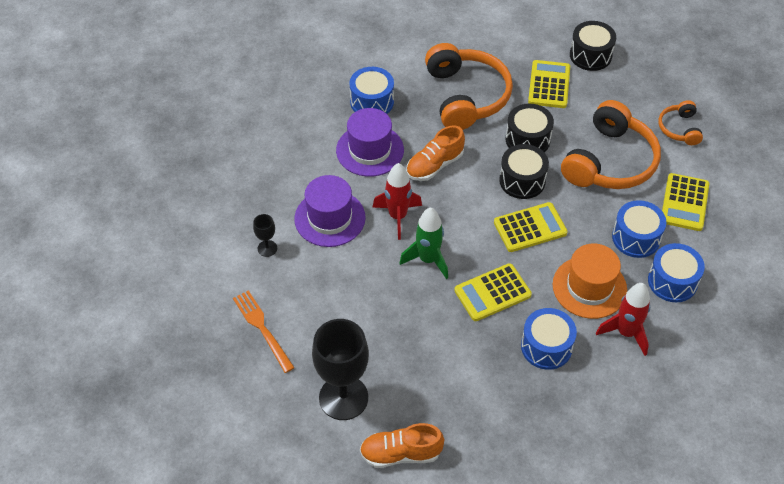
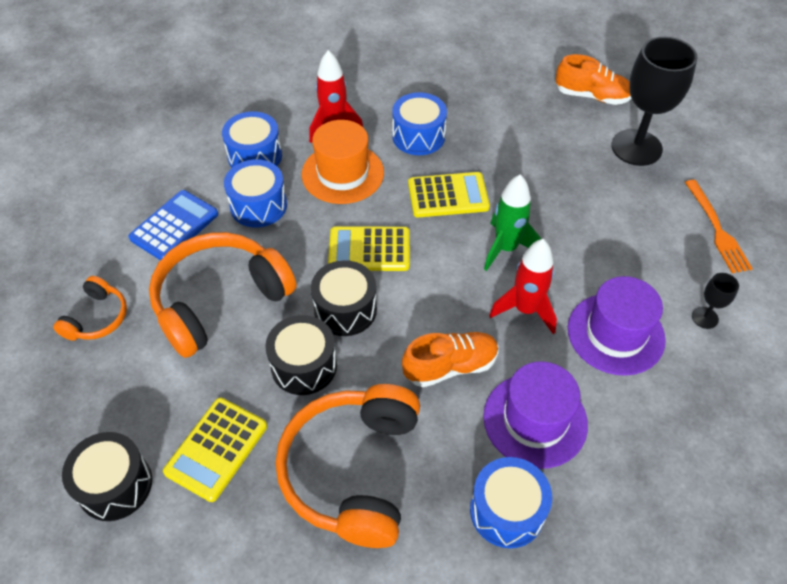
camera: 160 degrees left, 0 degrees up
yellow calculator [662,173,709,231] -> blue calculator [129,190,218,260]

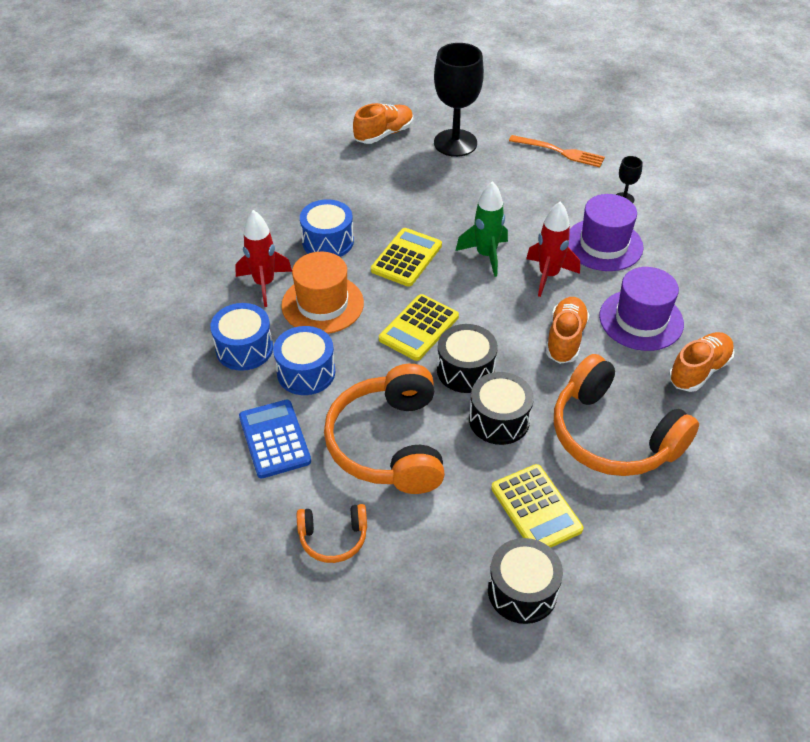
camera: 55 degrees left, 5 degrees down
orange headphones [53,276,127,341] -> orange headphones turned 120 degrees clockwise [297,504,367,563]
blue drum [470,457,552,548] -> orange shoe [669,332,734,392]

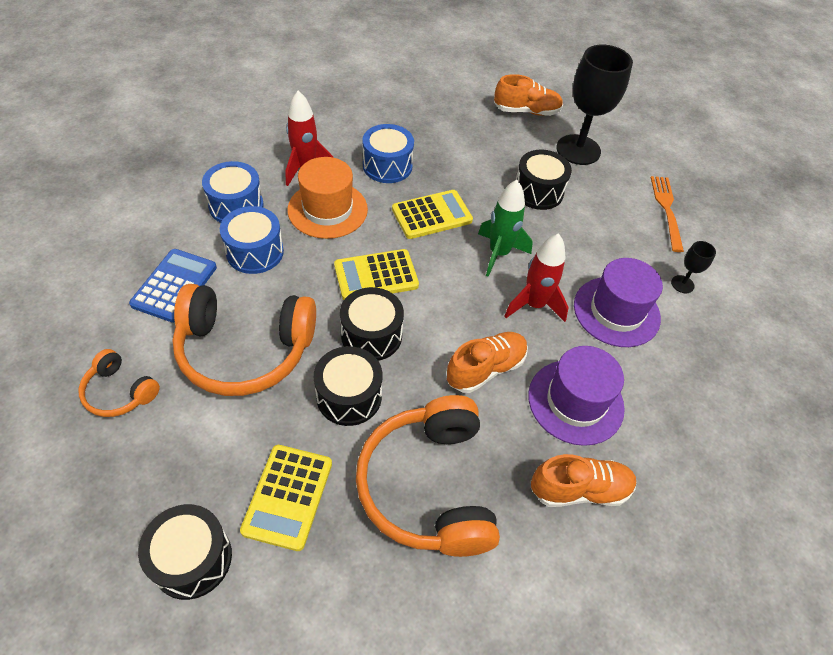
camera: 35 degrees right, 5 degrees up
orange headphones [324,364,445,494] -> orange headphones turned 120 degrees counterclockwise [172,284,316,396]
orange fork [509,135,605,167] -> orange fork turned 150 degrees counterclockwise [651,176,684,252]
none -> black drum [516,150,572,210]

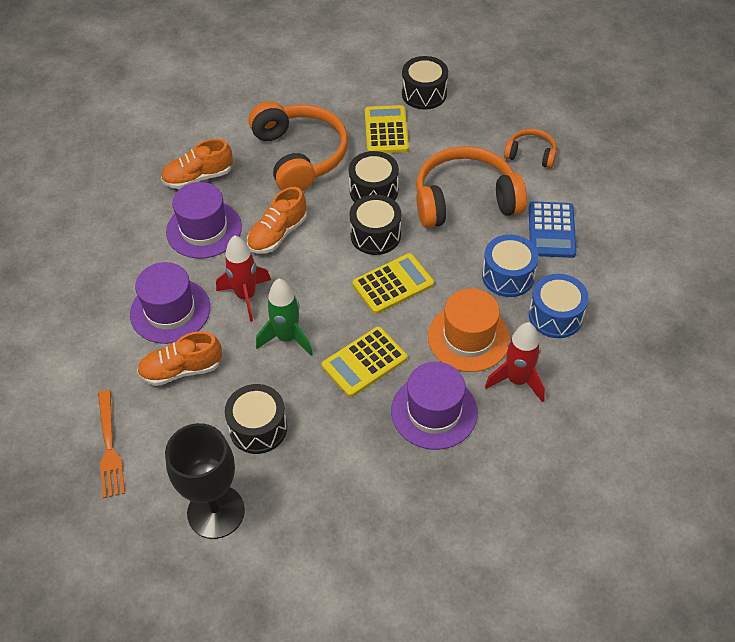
camera: 170 degrees right, 0 degrees up
blue drum [362,124,414,183] -> purple hat [391,362,478,450]
orange shoe [494,74,563,116] -> orange shoe moved to [137,331,222,386]
black goblet [671,241,716,293] -> none

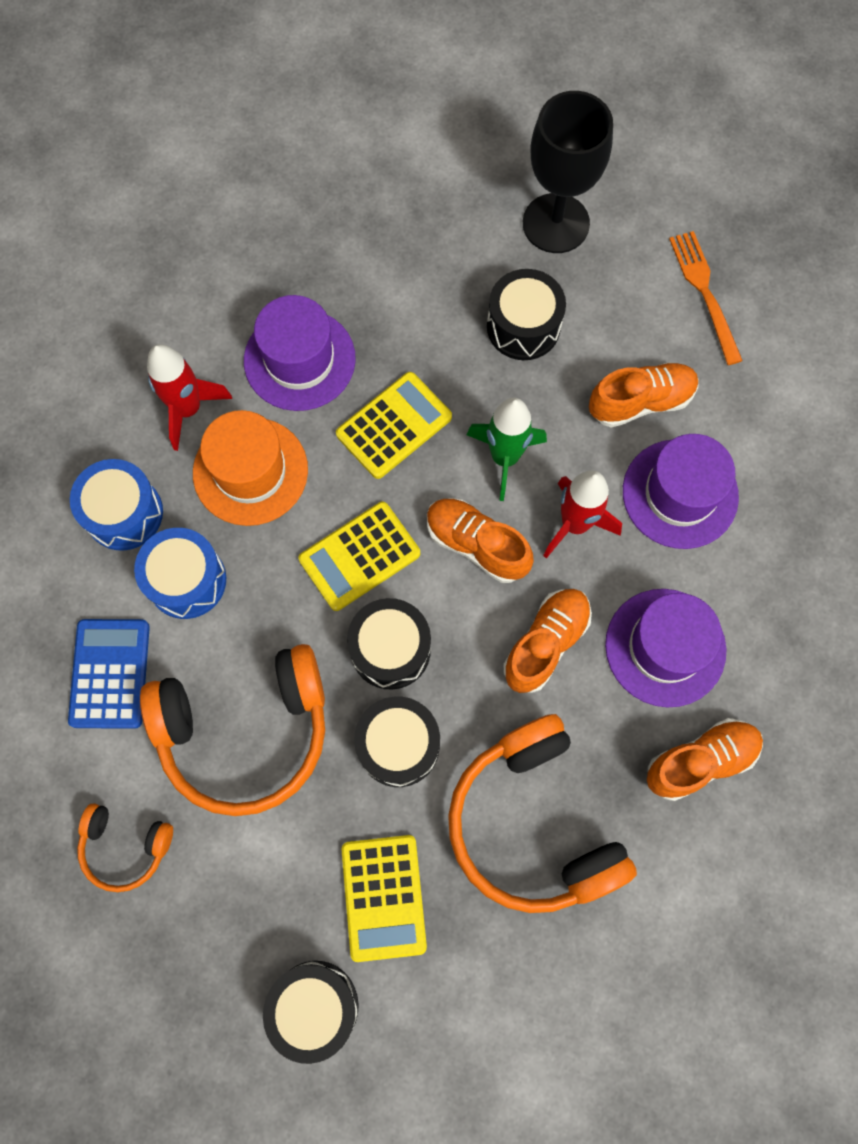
camera: 175 degrees right, 20 degrees up
none -> orange shoe [427,498,534,583]

